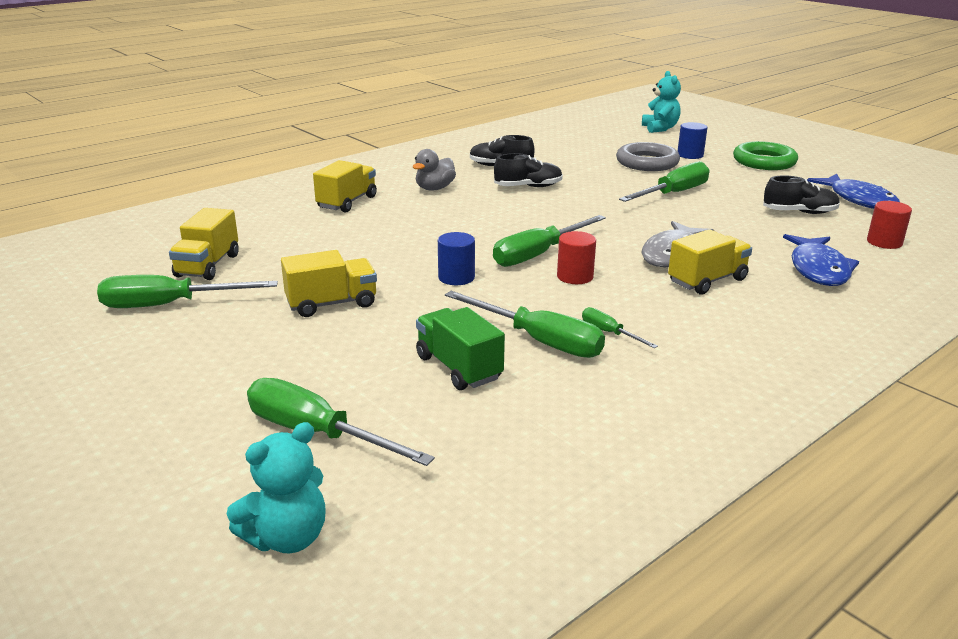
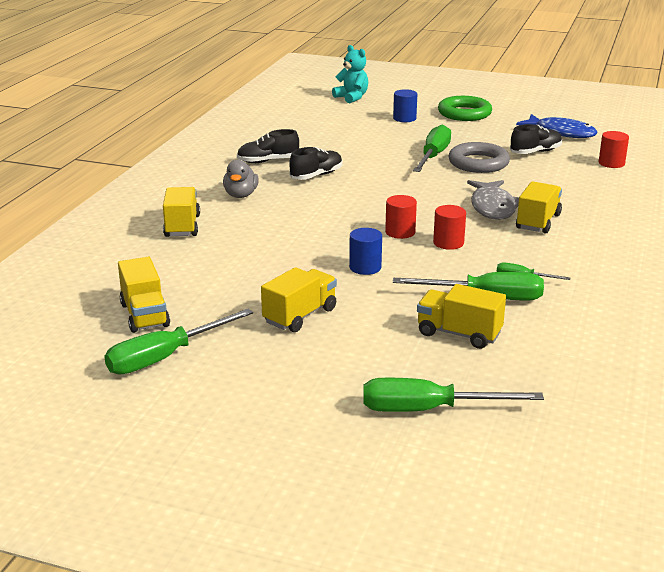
camera: 30 degrees left, 0 degrees up
turquoise teddy bear [227,422,326,553] -> none
green truck [416,307,505,390] -> yellow truck [417,284,506,349]
green screwdriver [493,215,606,267] -> red cylinder [385,195,417,239]
grey ring [616,142,680,171] -> grey ring moved to [449,142,510,173]
blue fish [783,234,859,286] -> none

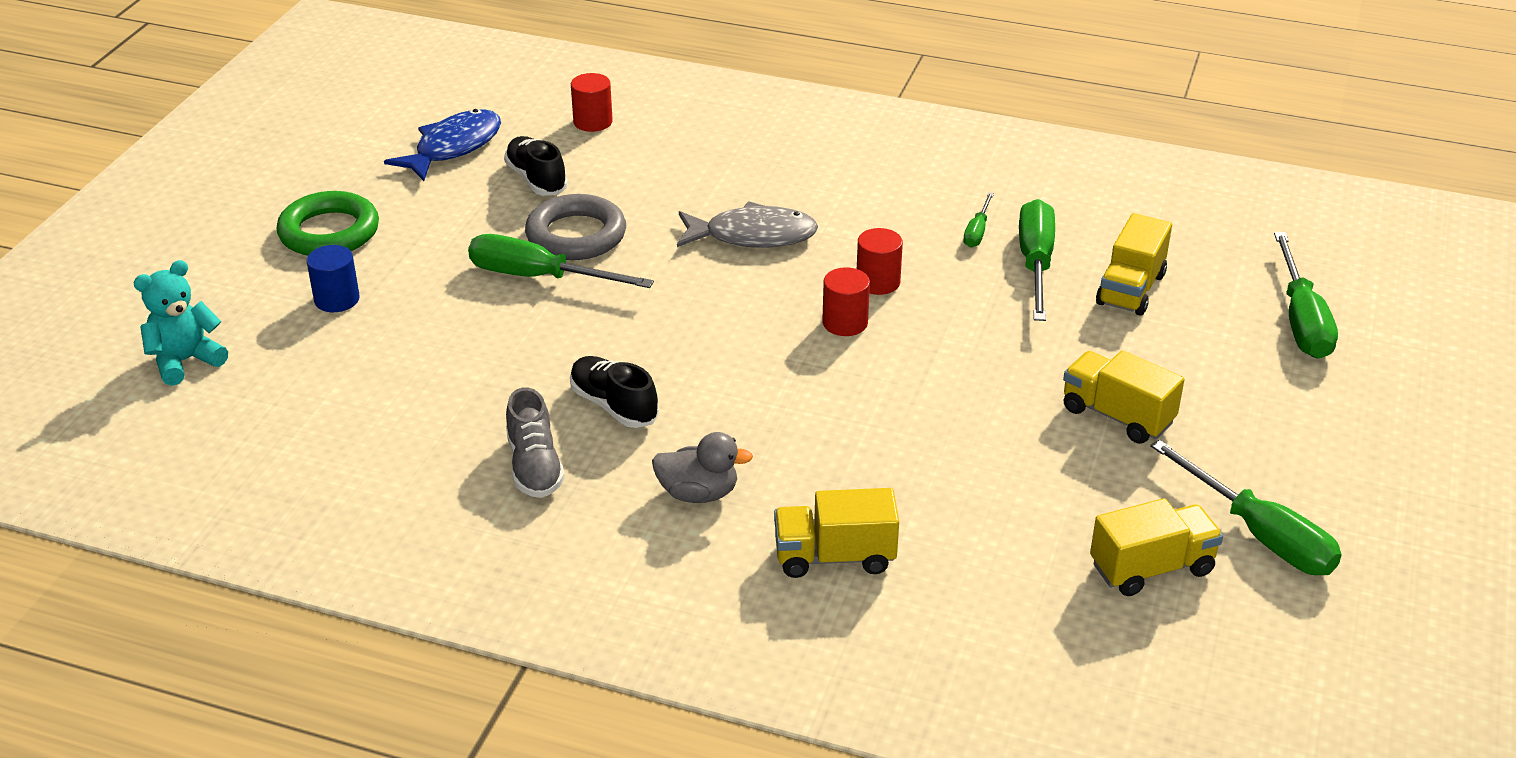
camera: 90 degrees left, 10 degrees up
black shoe [237,129,299,163] -> grey shoe [506,388,565,498]
blue cylinder [349,228,382,275] -> none
yellow truck [516,181,562,233] -> none

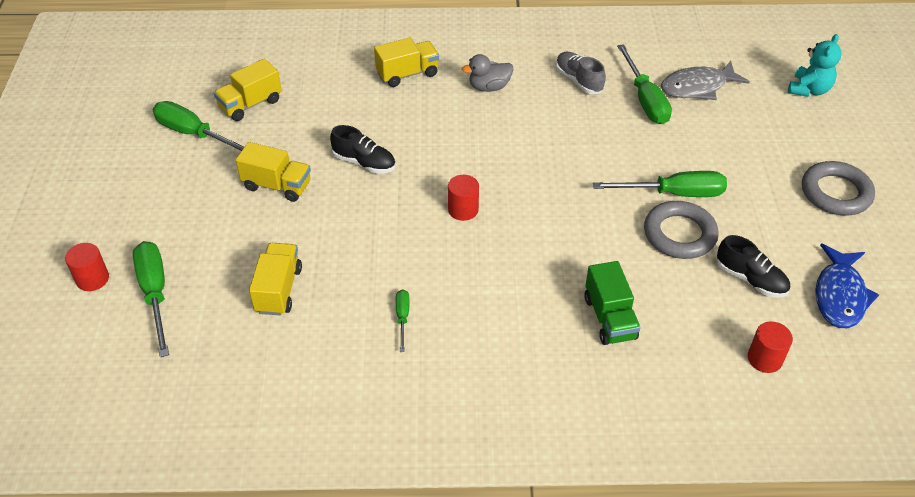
camera: 160 degrees right, 10 degrees up
green ring [276,191,379,256] -> grey ring [802,161,875,216]
blue cylinder [307,245,360,312] -> none
black shoe [570,356,659,428] -> black shoe moved to [330,125,396,174]
grey fish [677,201,818,248] -> grey fish moved to [661,61,750,100]
red cylinder [857,228,903,295] -> red cylinder moved to [65,243,109,291]
green screwdriver [1019,199,1055,321] -> green screwdriver moved to [617,44,672,124]
none -> green truck [584,261,641,345]

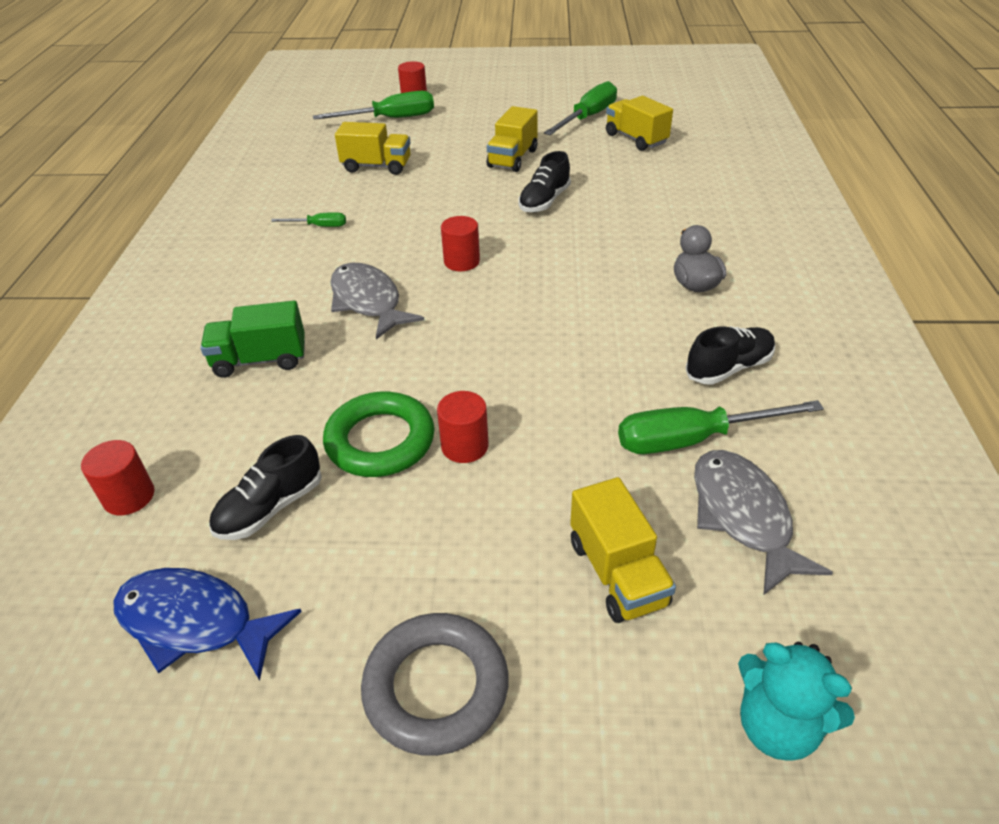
camera: 95 degrees right, 5 degrees down
yellow truck [374,37,439,87] -> yellow truck moved to [570,477,676,623]
grey shoe [556,52,606,94] -> black shoe [685,326,775,385]
green screwdriver [593,171,727,197] -> red cylinder [437,391,489,463]
grey ring [644,201,718,259] -> green ring [323,392,434,477]
none -> grey fish [330,263,424,339]

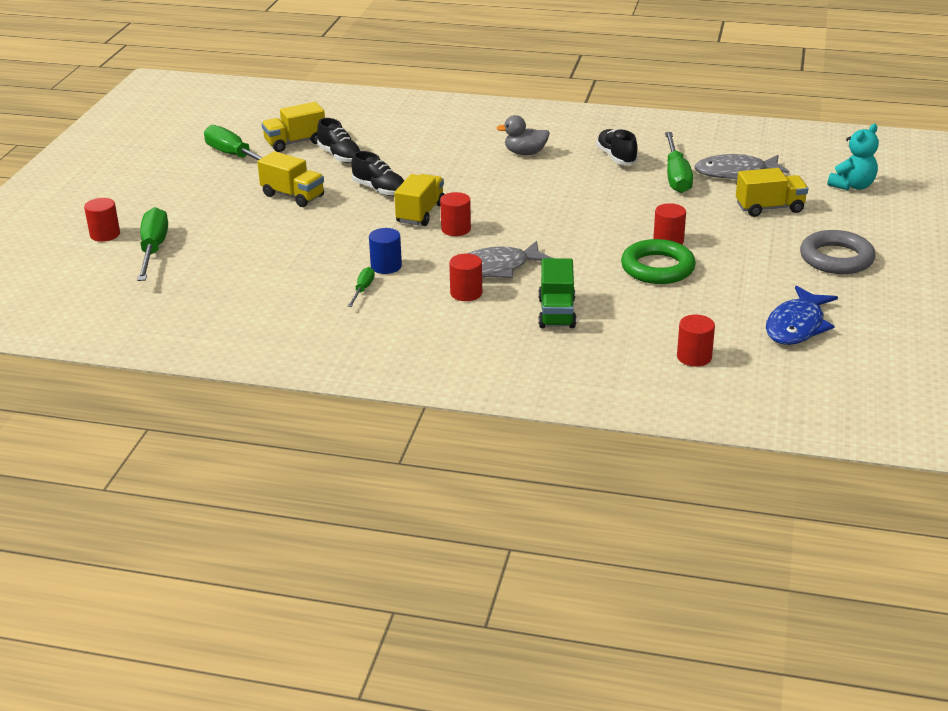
camera: 80 degrees left, 10 degrees down
black shoe [209,435,322,540] -> black shoe moved to [317,118,362,163]
yellow truck [335,122,411,175] -> yellow truck moved to [394,174,445,226]
none -> blue cylinder [369,228,402,274]
none -> red cylinder [449,253,482,301]

